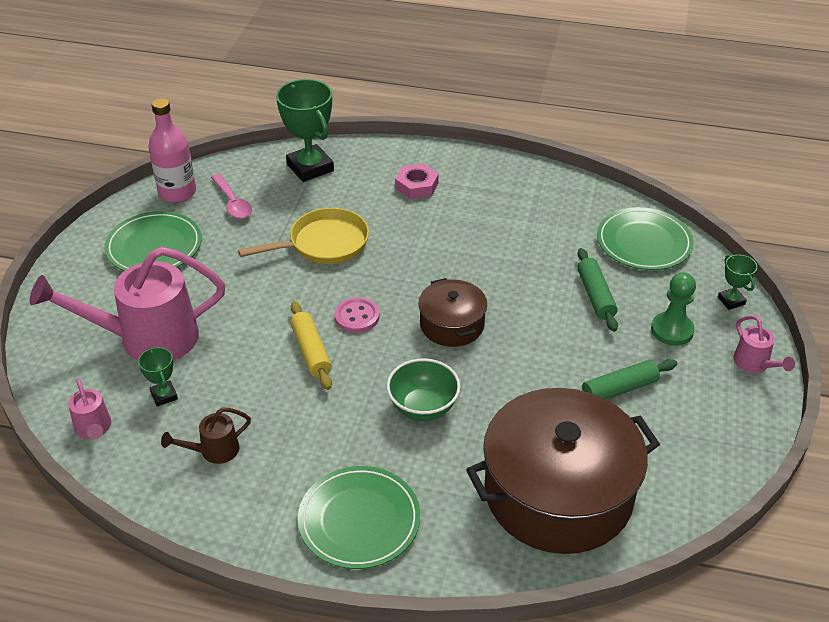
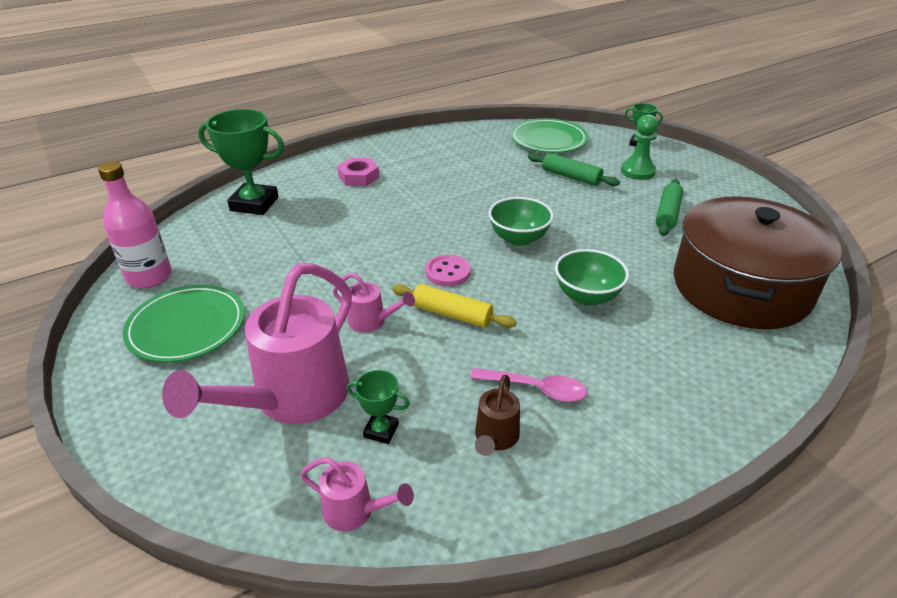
camera: 45 degrees left, 5 degrees down
pink spoon [211,174,252,219] -> pink spoon moved to [470,368,587,402]
yellow pan [238,208,369,264] -> none
green plate [298,466,420,569] -> none
brown pot [418,278,487,347] -> green bowl [489,197,554,246]
pink watering can [733,315,795,373] -> pink watering can moved to [333,273,415,332]

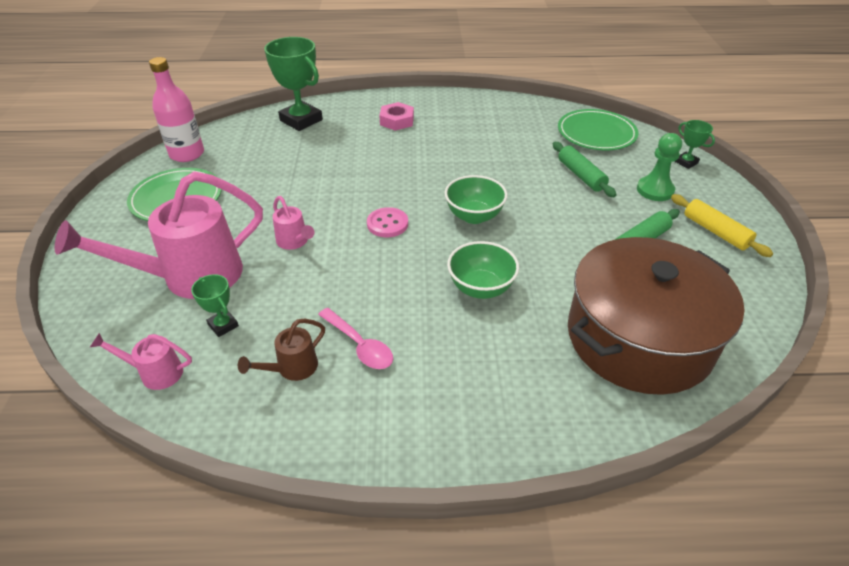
camera: 30 degrees right, 5 degrees up
pink watering can [300,457,414,531] -> pink watering can turned 135 degrees clockwise [90,333,192,390]
yellow rolling pin [392,284,516,328] -> yellow rolling pin moved to [671,194,773,257]

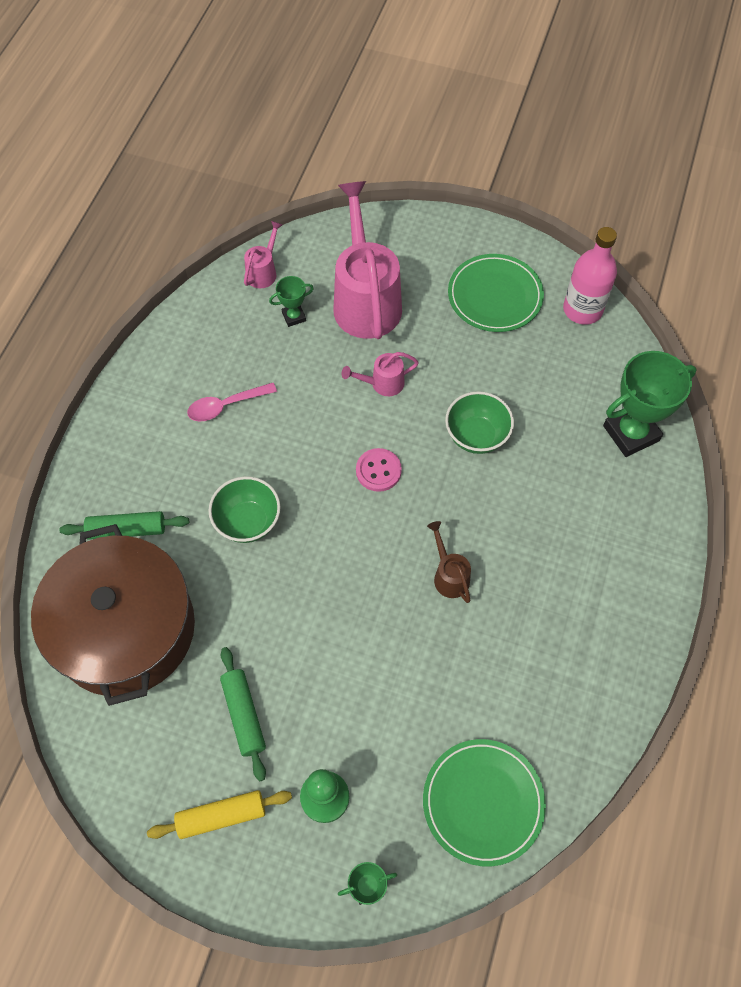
camera: 110 degrees right, 20 degrees up
brown watering can [238,319,325,381] -> brown watering can moved to [427,521,471,603]
pink nut [379,102,414,131] -> none
green bowl [445,175,507,224] -> green bowl moved to [445,391,514,454]
green rolling pin [553,142,617,197] -> green rolling pin moved to [59,511,189,540]

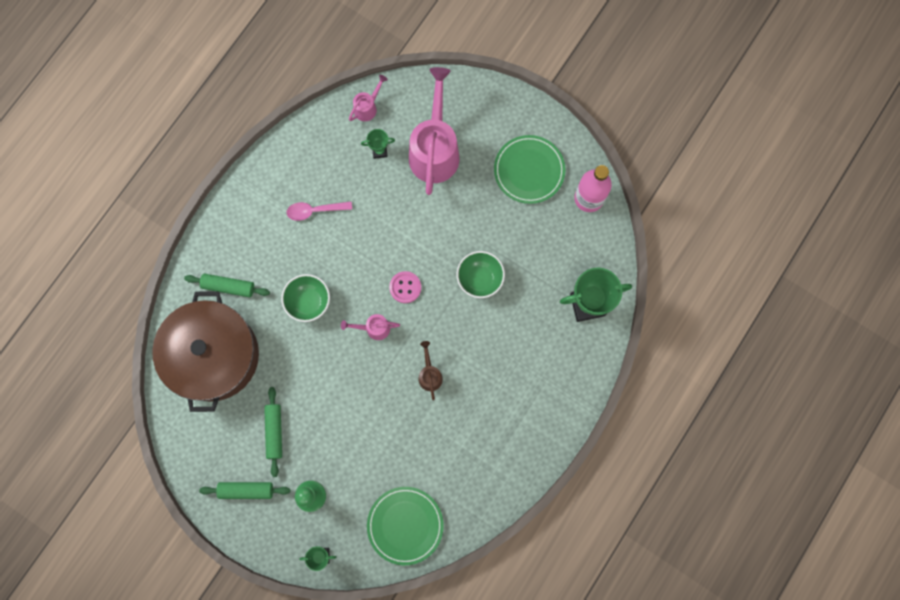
camera: 15 degrees right, 15 degrees up
yellow rolling pin [147,790,292,839] -> green rolling pin [199,482,290,499]
pink watering can [342,352,419,396] -> pink watering can moved to [341,314,400,340]

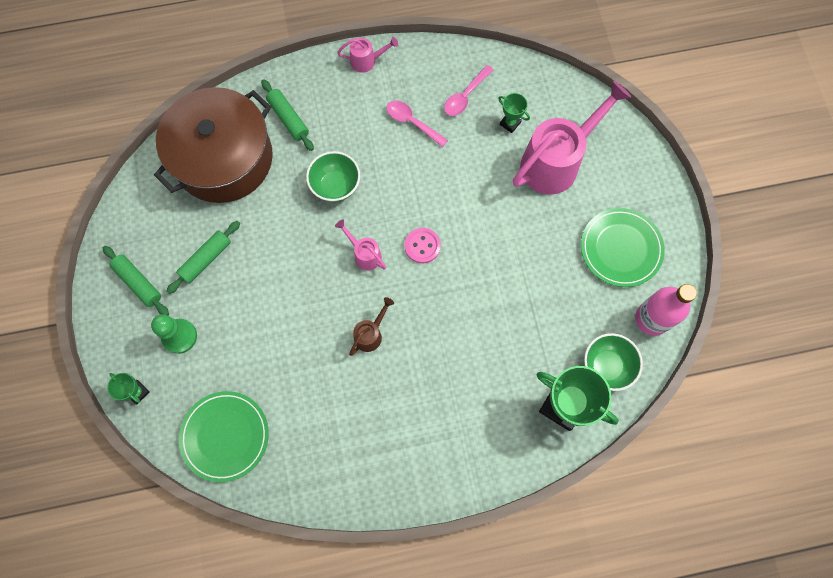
camera: 45 degrees right, 5 degrees down
pink watering can [349,75,388,121] -> pink watering can moved to [337,37,398,73]
green bowl [457,251,505,298] -> green bowl moved to [584,333,643,391]
none -> pink spoon [444,65,493,116]

